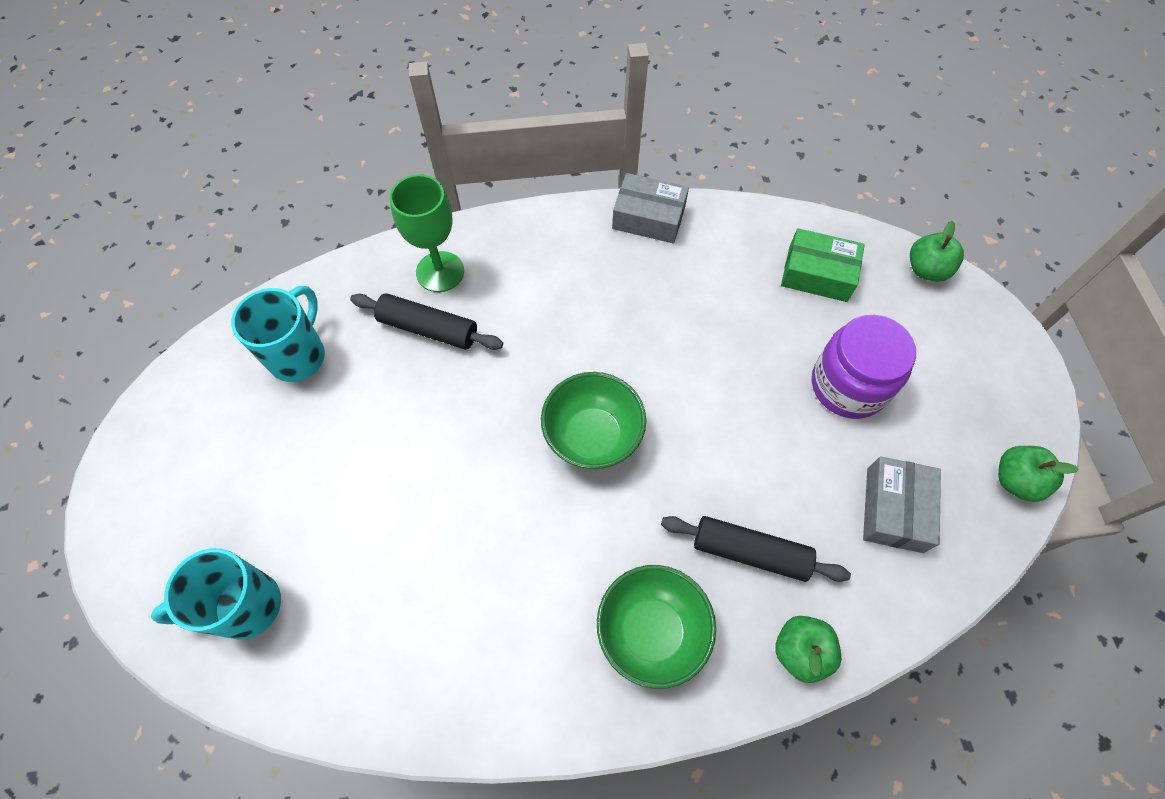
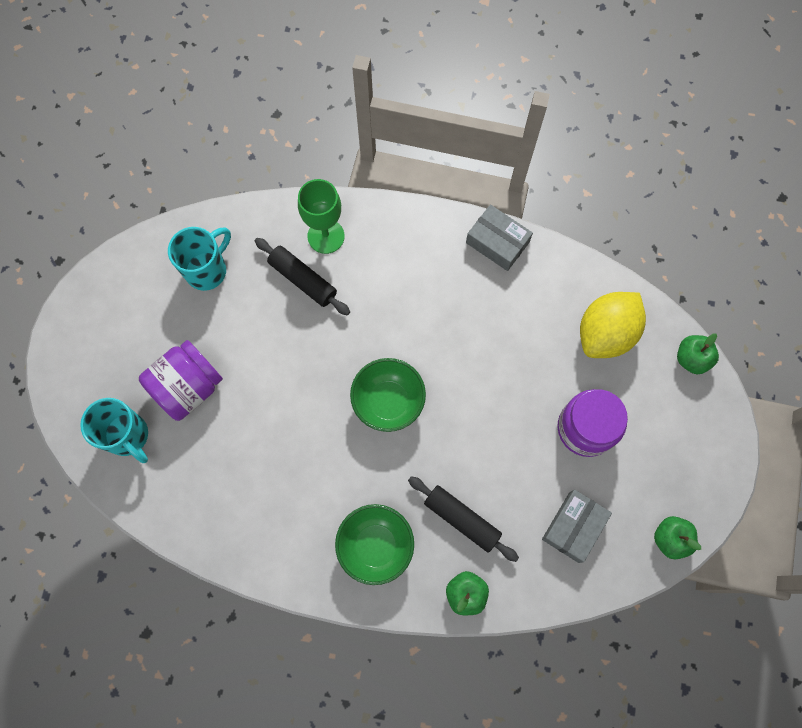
camera: 20 degrees right, 10 degrees up
turquoise mug [151,548,281,640] -> turquoise mug turned 135 degrees counterclockwise [80,398,148,463]
green box [781,228,865,302] -> yellow lemon [580,292,646,358]
none -> purple jar [139,340,223,421]

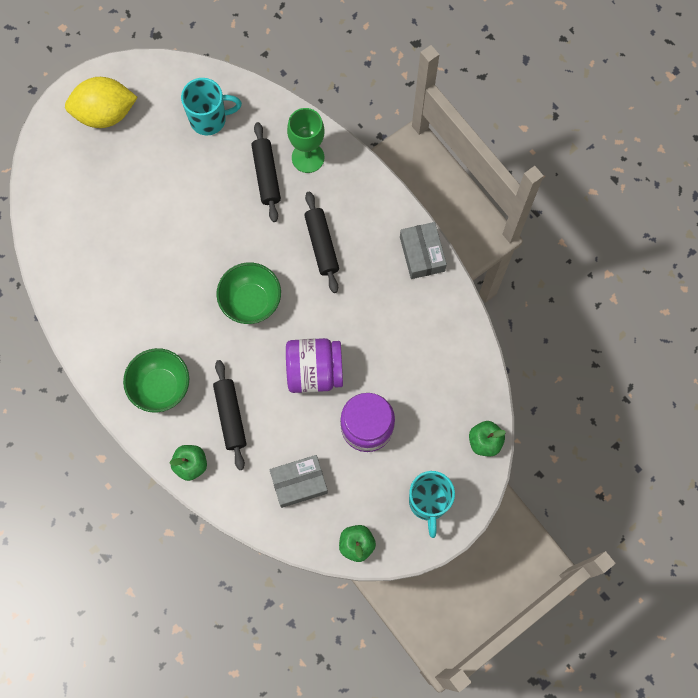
camera: 40 degrees right, 0 degrees up
turquoise mug [80,398,148,463] -> turquoise mug moved to [409,471,455,538]
purple jar [139,340,223,421] -> purple jar moved to [286,338,343,393]
yellow lemon [580,292,646,358] -> yellow lemon moved to [65,77,138,128]
none -> black rolling pin [304,191,339,293]

